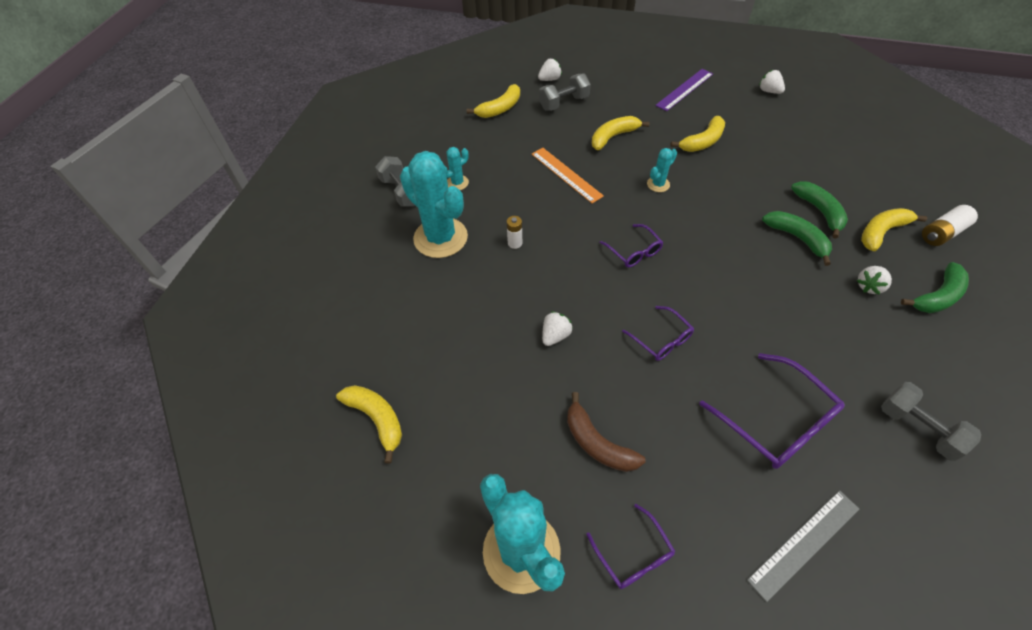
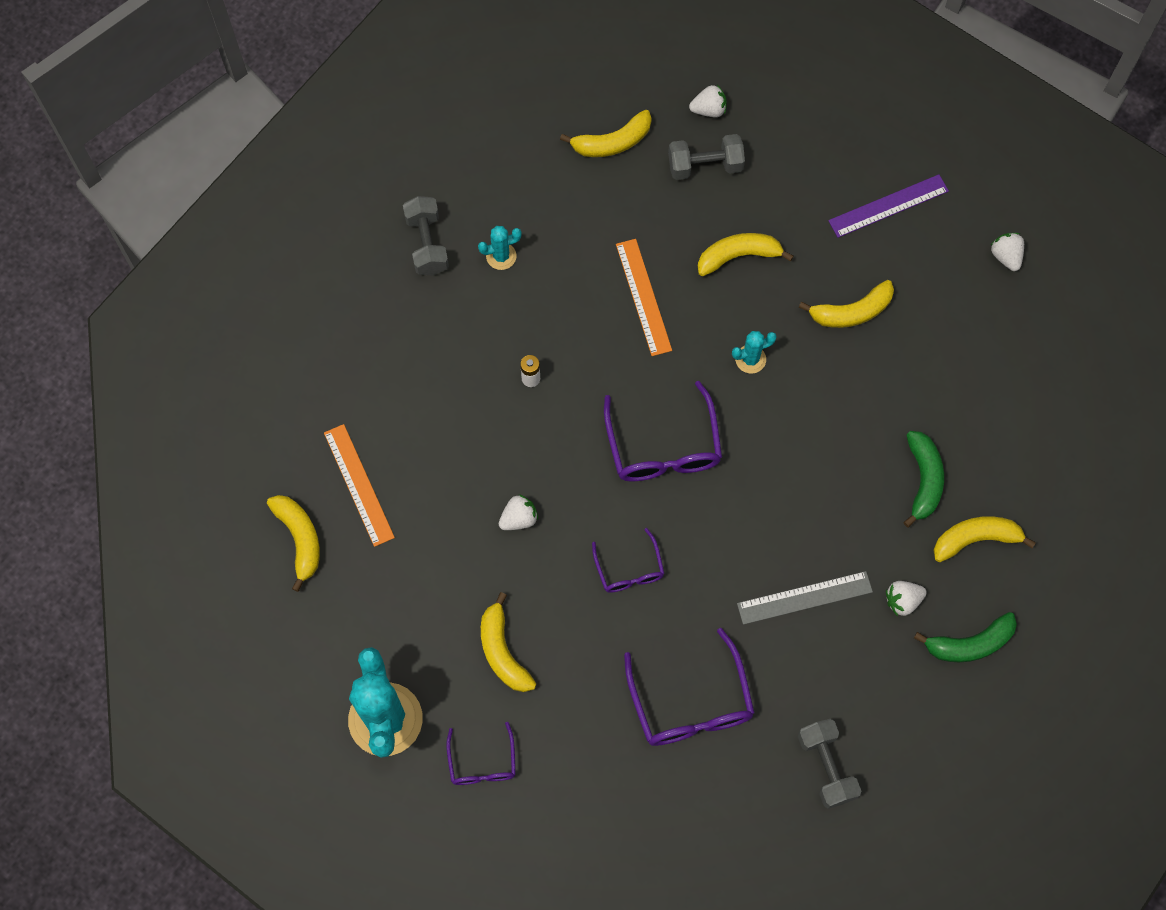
camera: 20 degrees right, 15 degrees up
turquoise cactus [400,151,468,258] -> none
brown banana [567,392,646,472] -> yellow banana [481,592,536,692]
purple glasses [600,224,664,268] -> purple glasses [604,381,722,481], size x1.73
grey ruler [747,490,859,602] -> grey ruler moved to [737,571,873,625]
green banana [762,211,832,266] -> none
white battery [922,205,978,246] -> none
none -> orange ruler [324,424,395,547]

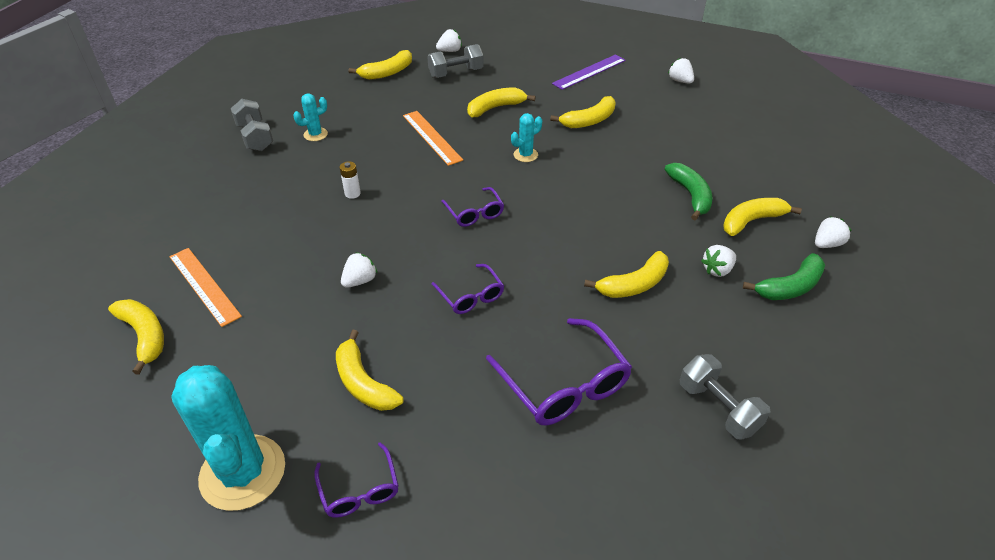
camera: 15 degrees left, 25 degrees down
purple glasses [604,381,722,481] -> purple glasses [441,187,504,227], size x0.58
grey ruler [737,571,873,625] -> yellow banana [584,251,669,298]
none -> white strawberry [815,216,852,248]

